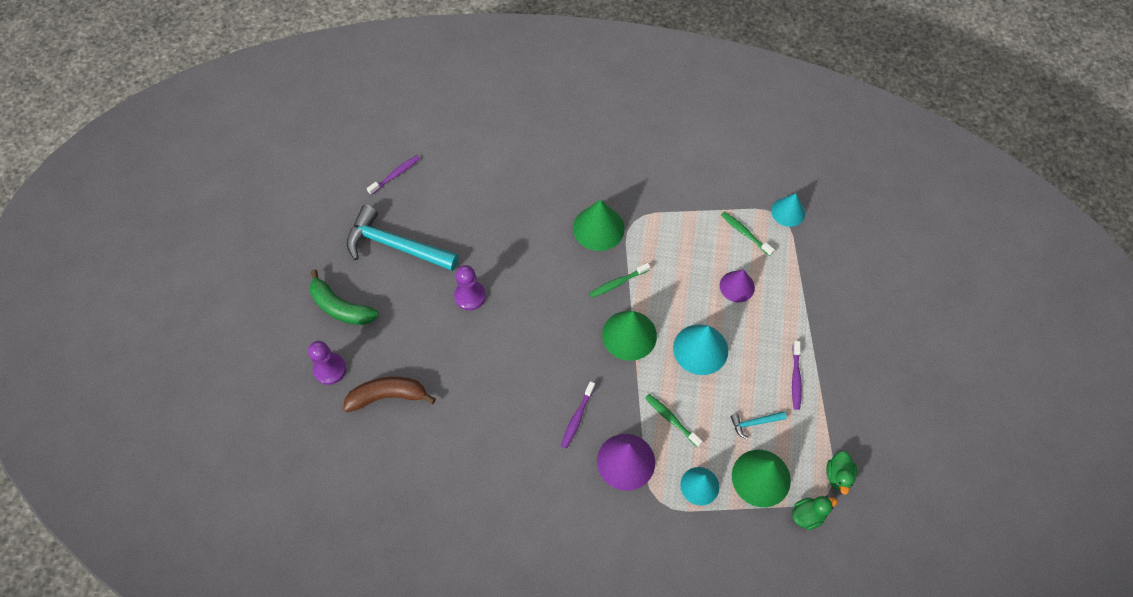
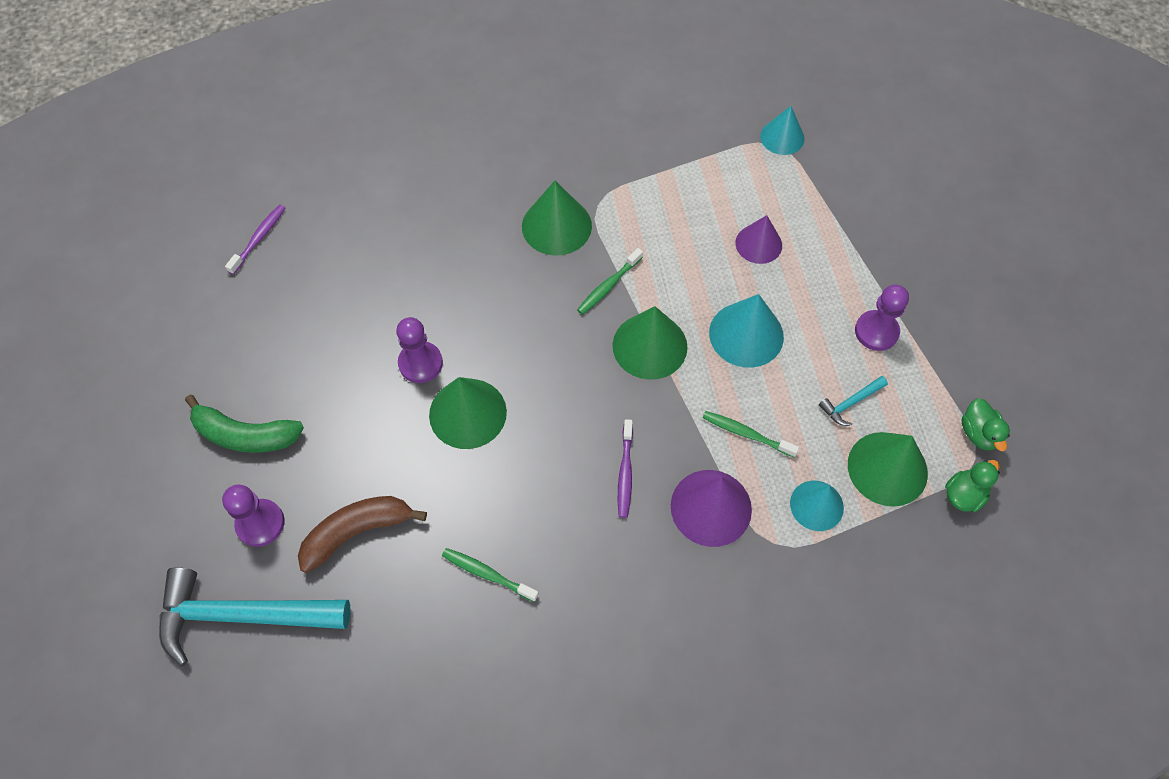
camera: 20 degrees left, 0 degrees up
turquoise hammer [347,205,459,271] -> turquoise hammer moved to [159,567,350,666]
green toothbrush [721,212,775,256] -> green toothbrush moved to [442,548,539,602]
purple toothbrush [792,341,802,410] -> purple pawn [855,285,909,351]
none -> green cone [429,377,507,449]

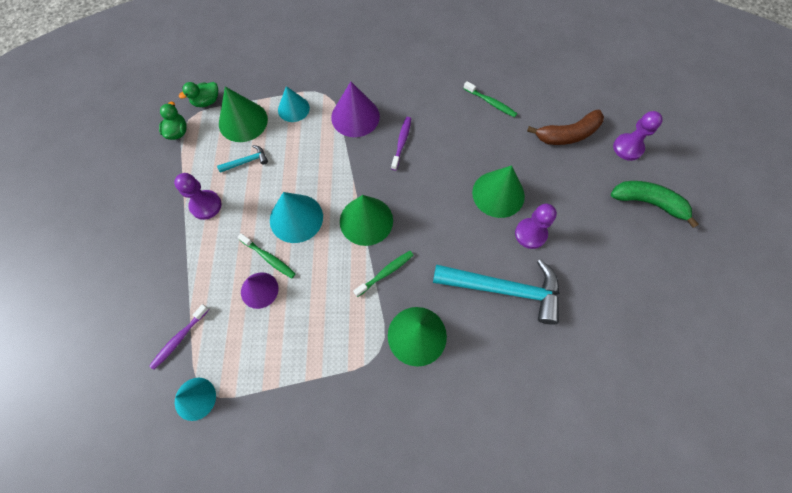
camera: 170 degrees left, 5 degrees up
turquoise hammer [159,567,350,666] -> turquoise hammer moved to [433,259,560,325]
purple toothbrush [225,204,285,274] -> purple toothbrush moved to [149,304,209,370]
green toothbrush [703,411,799,457] -> green toothbrush moved to [238,233,296,278]

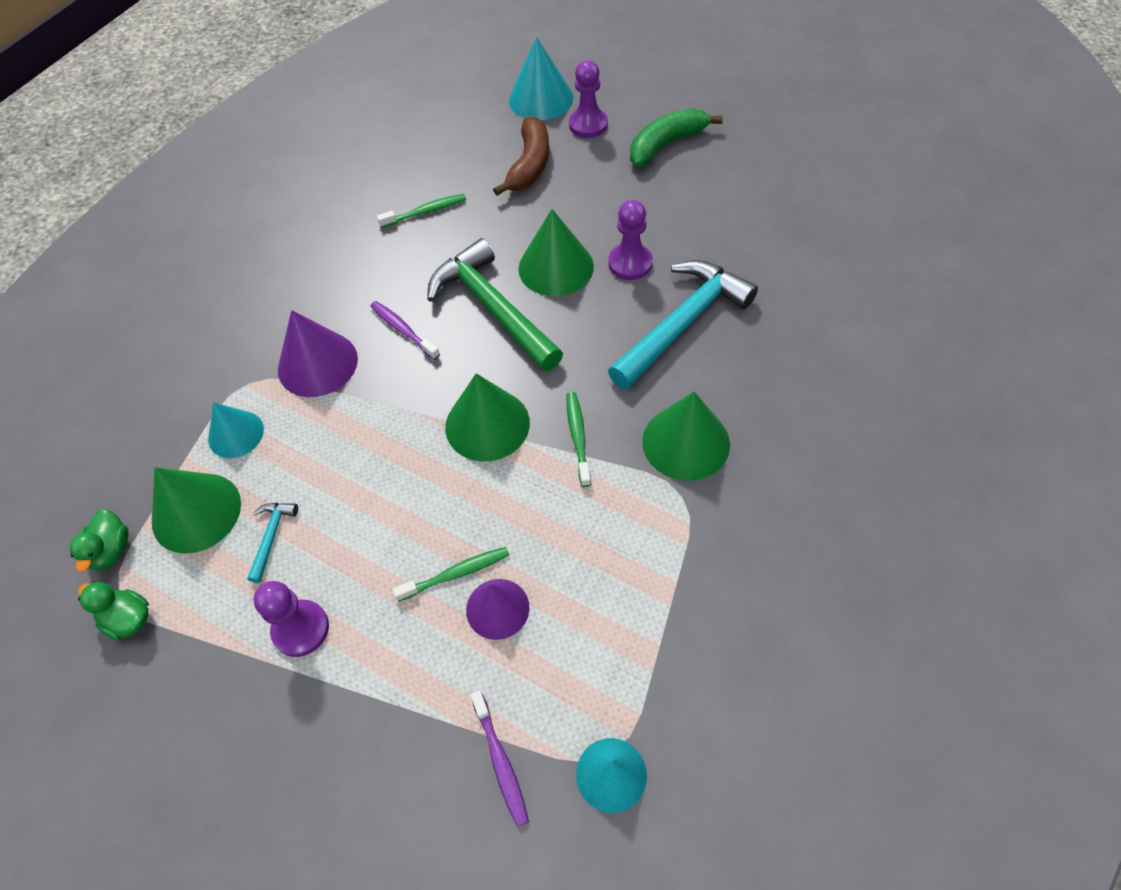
camera: 55 degrees left, 10 degrees down
turquoise cone [270,192,323,243] -> turquoise cone moved to [509,37,574,120]
none -> green hammer [427,238,563,371]

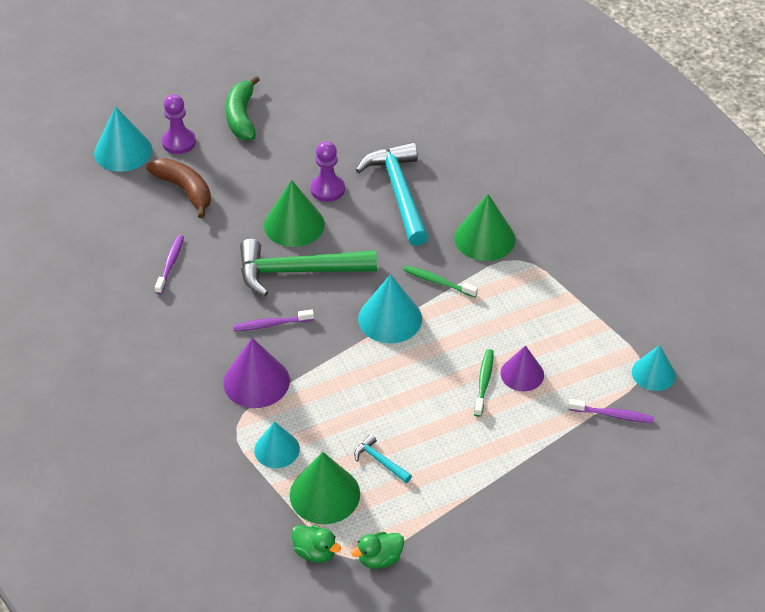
camera: 60 degrees left, 10 degrees down
purple pawn [254,581,329,657] -> none
green toothbrush [377,194,466,228] -> purple toothbrush [155,235,184,294]
green cone [445,373,530,462] -> turquoise cone [358,274,422,343]

